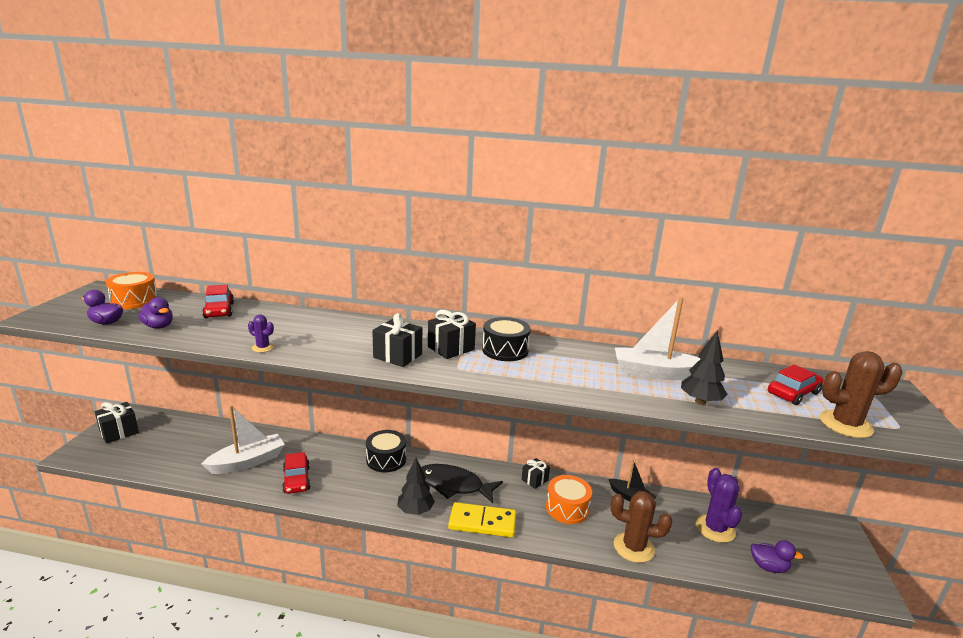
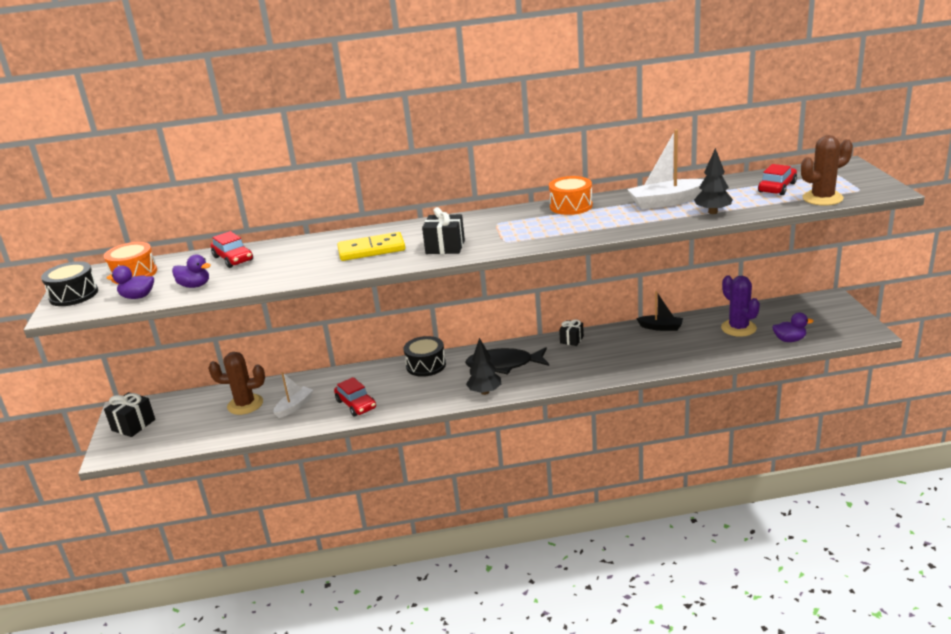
camera: 15 degrees left, 5 degrees up
white boat [201,405,285,474] -> white boat [273,372,313,418], size x0.61
purple cactus [248,314,274,353] -> none
black gift [428,310,476,359] -> none
yellow domino [448,502,517,538] -> yellow domino moved to [337,232,405,261]
black drum [482,317,531,361] -> black drum moved to [41,261,98,306]
orange drum [546,475,592,524] -> orange drum moved to [549,176,593,215]
brown cactus [611,491,672,563] -> brown cactus moved to [208,352,265,415]

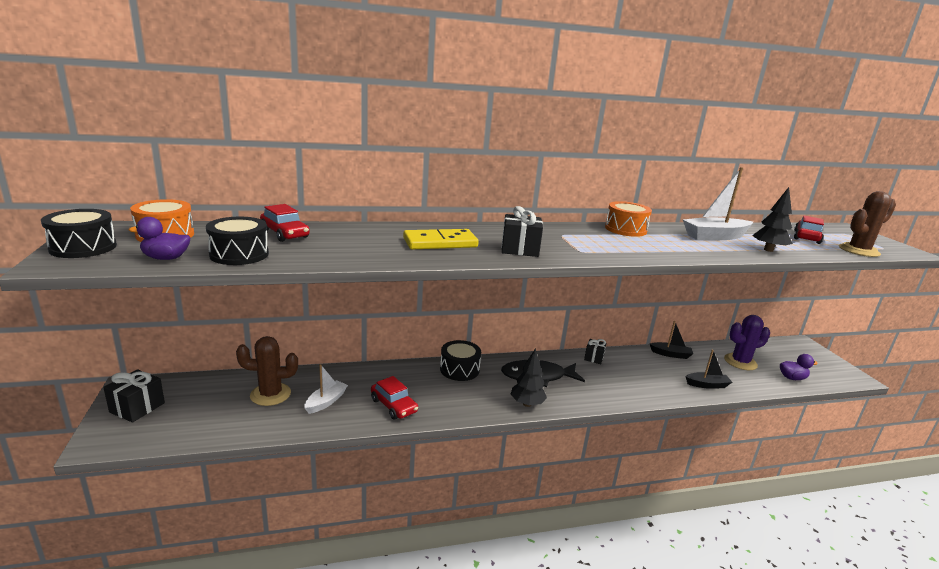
camera: 10 degrees left, 5 degrees down
purple duck [172,254,211,288] -> black drum [206,217,269,265]
purple cactus [721,275,760,337] -> purple cactus turned 75 degrees counterclockwise [724,315,770,370]
none -> black boat [686,349,732,389]

